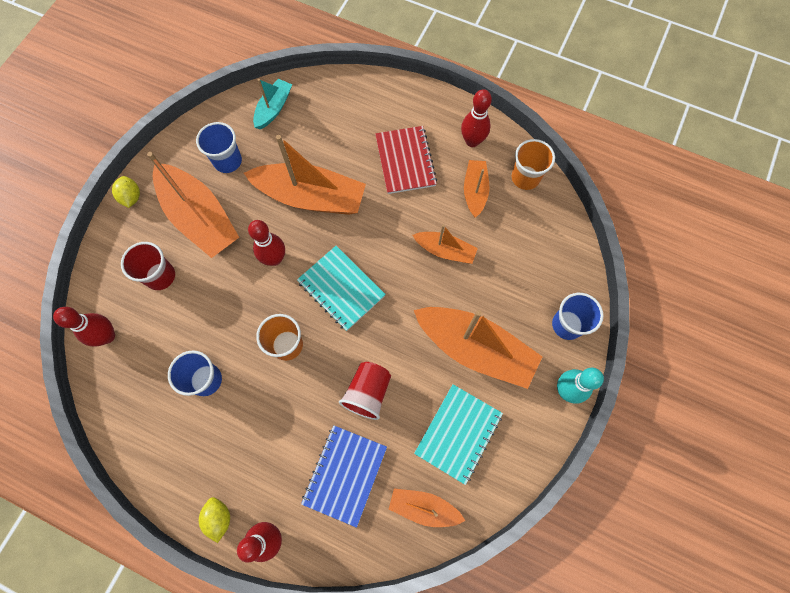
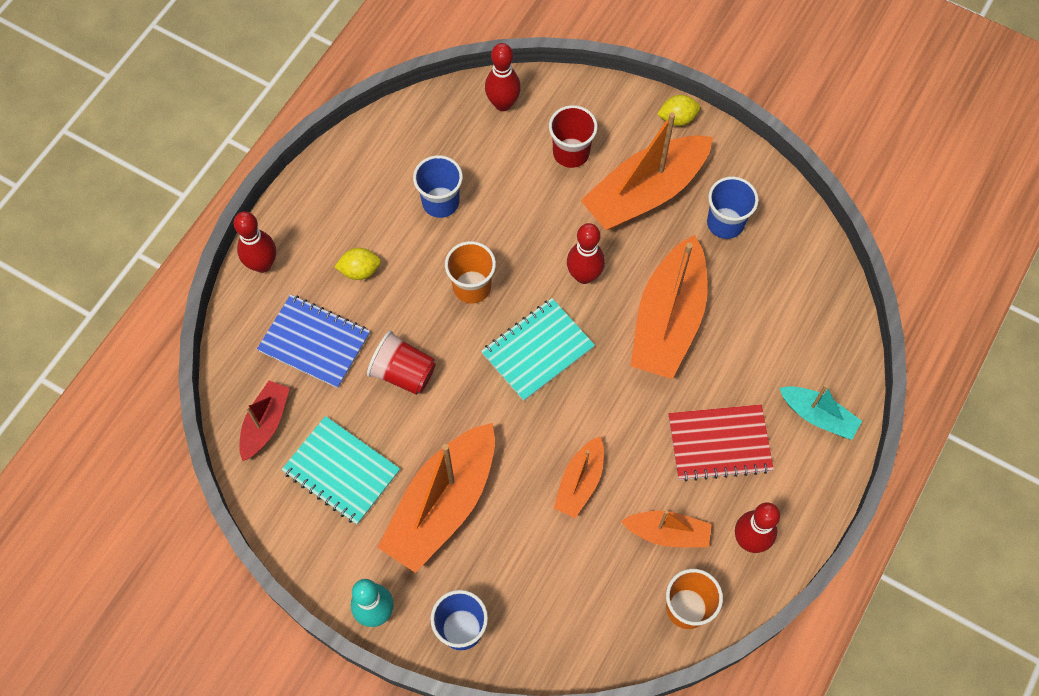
camera: 95 degrees right, 5 degrees down
yellow lemon [199,497,230,543] -> yellow lemon moved to [335,248,381,280]
turquoise boat [253,79,292,129] -> turquoise boat moved to [779,385,862,440]
orange boat [389,488,465,527] -> red boat [239,381,290,461]

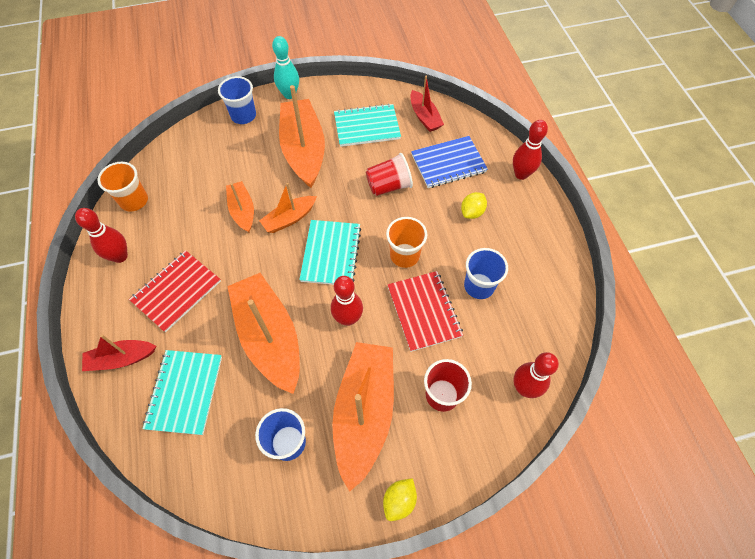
camera: 135 degrees right, 5 degrees down
orange boat [621,510,712,547] -> orange boat moved to [259,183,317,233]
turquoise boat [779,385,862,440] -> red boat [82,334,156,371]
none -> turquoise notebook [143,350,222,435]
none -> red notebook [388,271,463,352]

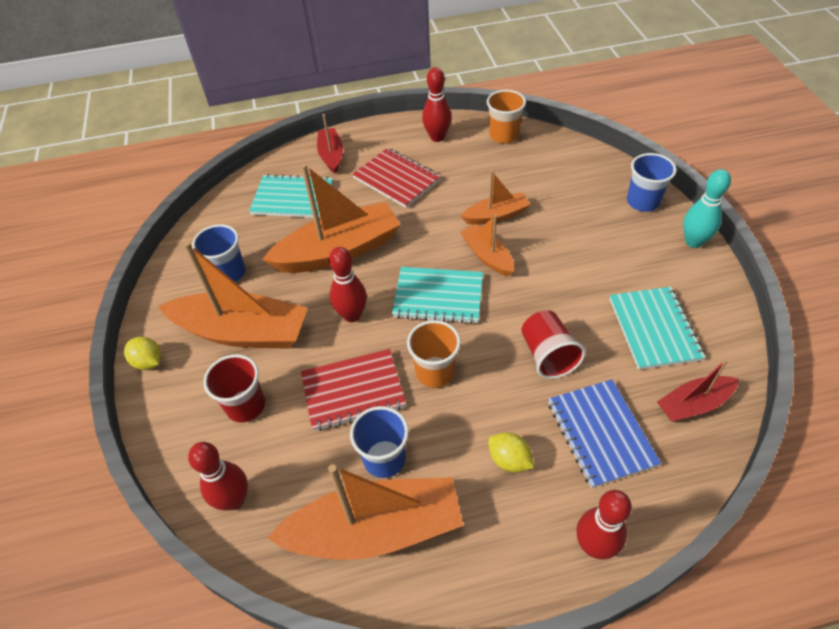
camera: 95 degrees right, 10 degrees down
orange boat [279,85,325,188] -> orange boat moved to [267,464,463,560]

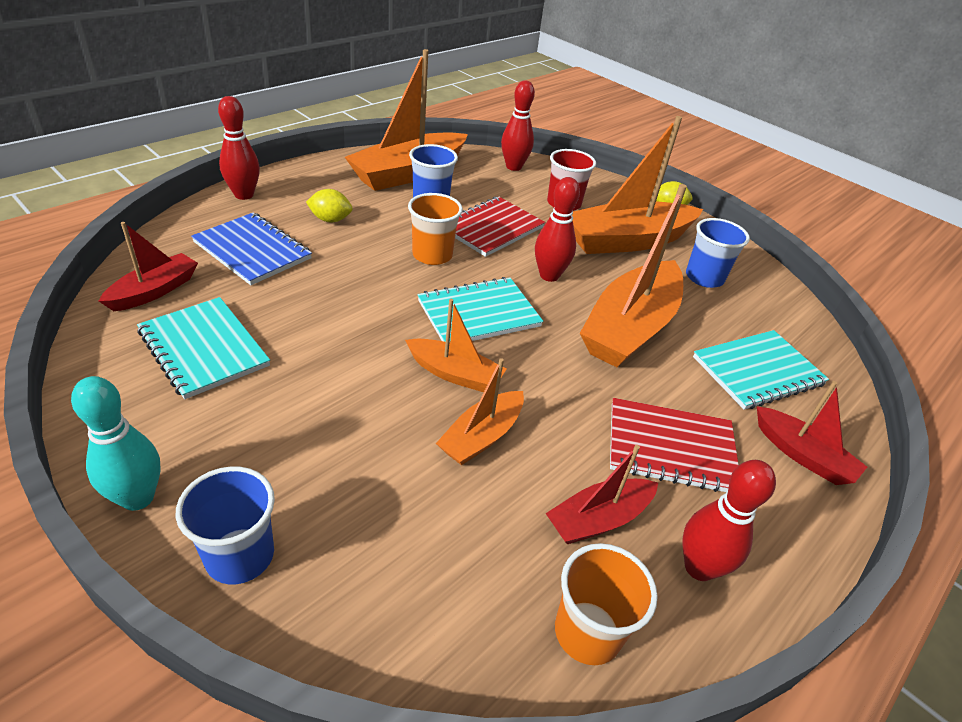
camera: 140 degrees right, 10 degrees down
red cup [522,310,586,379] -> none
none -> red boat [546,445,658,544]

